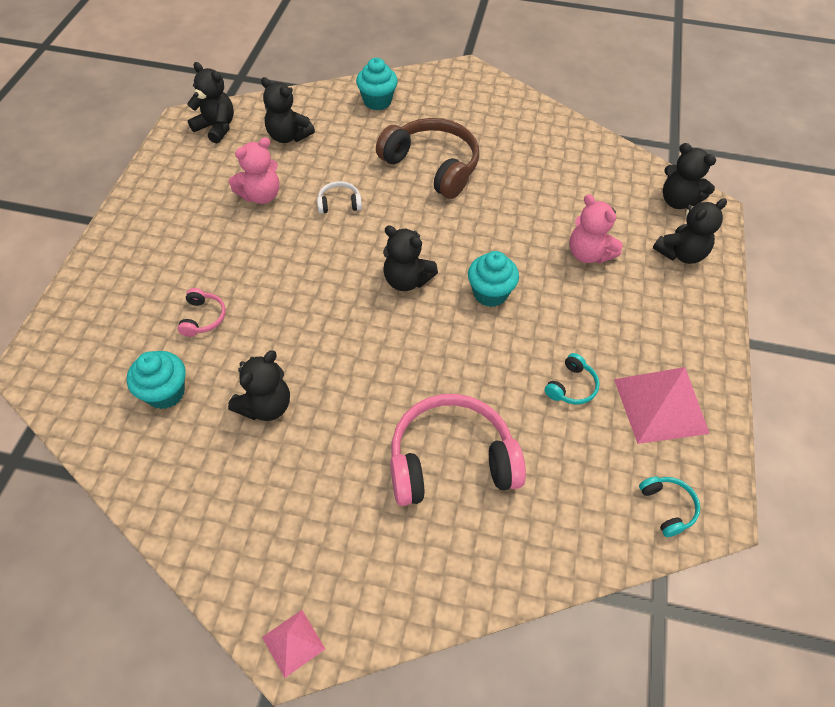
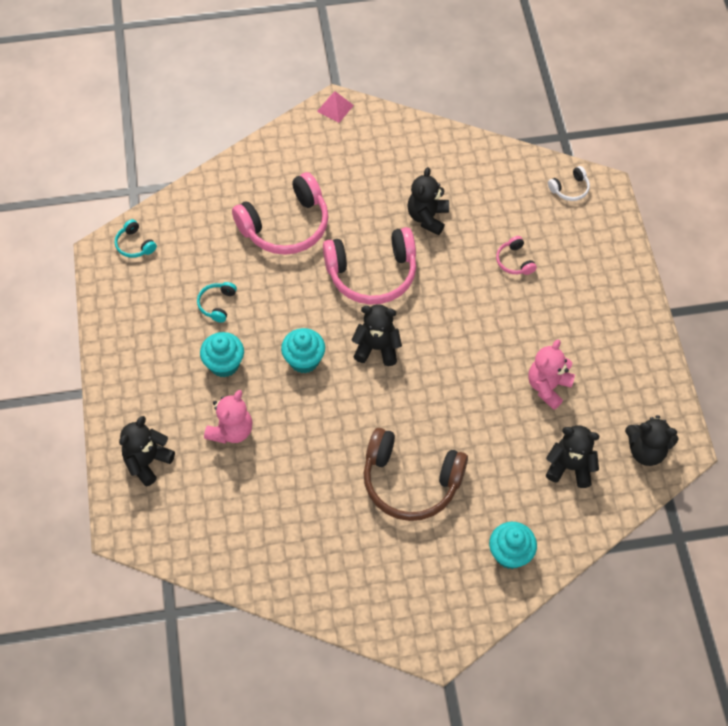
camera: 160 degrees right, 5 degrees up
turquoise cupcake [127,351,185,409] -> turquoise cupcake moved to [200,332,244,378]
white headphones [317,181,362,214] -> white headphones moved to [548,166,590,201]
pink teddy bear [569,194,623,264] -> pink teddy bear turned 90 degrees clockwise [204,390,253,444]
pink pyramid [614,367,710,444] -> none
black teddy bear [663,143,716,209] -> none
none -> pink headphones [323,227,416,305]

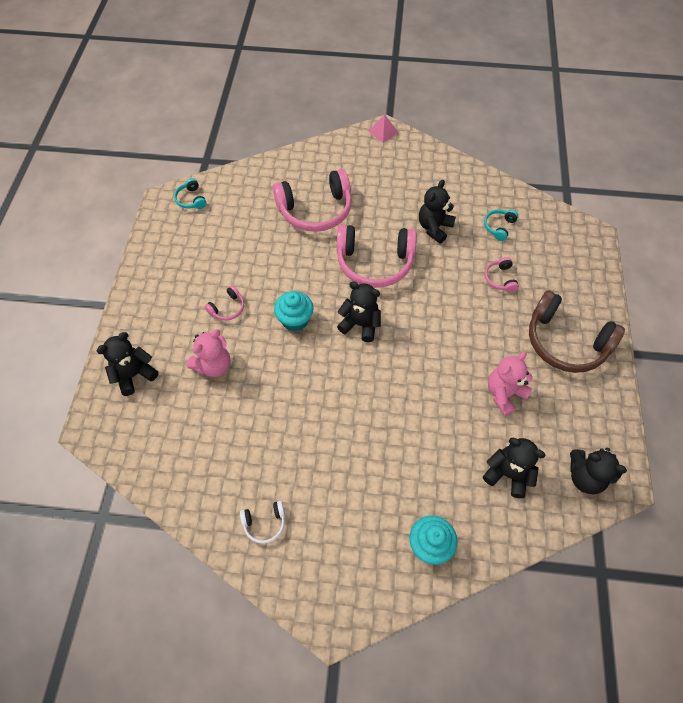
camera: 15 degrees right, 0 degrees up
turquoise headphones [197,282,237,323] -> turquoise headphones moved to [484,209,518,241]
turquoise cupcake [200,332,244,378] -> pink headphones [204,285,244,321]
brown headphones [364,428,468,521] -> brown headphones moved to [529,290,625,373]
white headphones [548,166,590,201] -> white headphones moved to [240,501,285,544]

